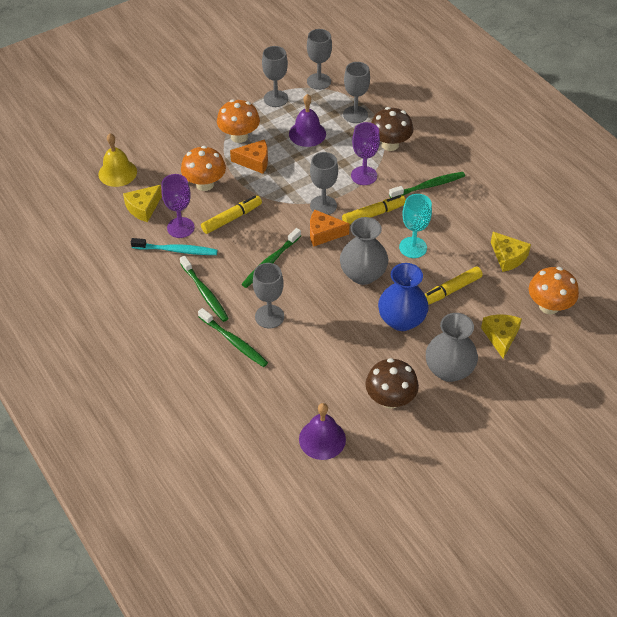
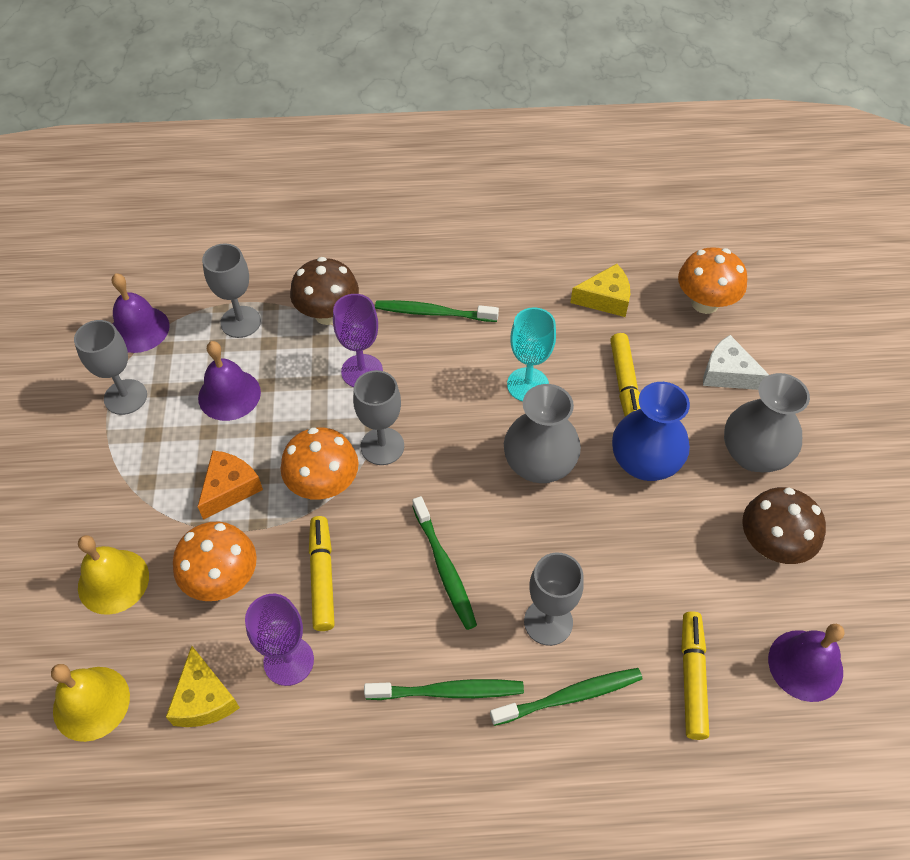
camera: 60 degrees left, 5 degrees up
turquoise toothbrush [131,238,218,255] -> none
orange mushroom [217,100,260,143] -> orange mushroom moved to [281,427,359,500]
grey goblet [307,29,332,90] -> purple bell [111,273,170,353]
orange cheese [310,210,350,247] -> none
yellow marker [342,195,406,225] -> yellow marker moved to [681,611,709,740]
green toothbrush [389,172,465,198] -> green toothbrush turned 90 degrees counterclockwise [375,300,499,322]
yellow cheese [481,314,522,359] -> white cheese [703,335,769,390]
none -> yellow bell [78,535,149,615]

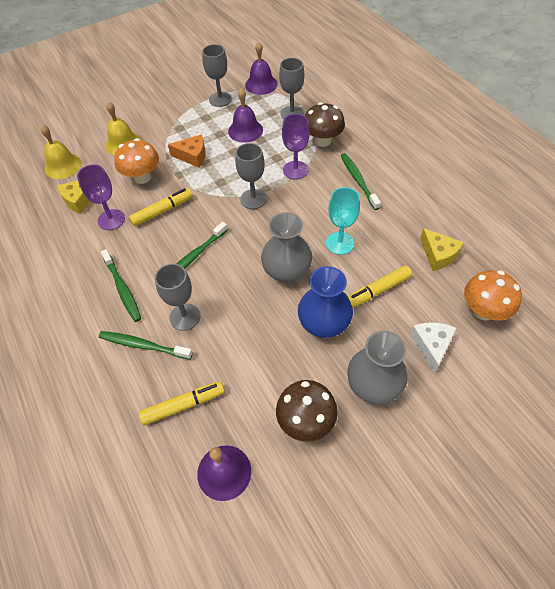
camera: 65 degrees right, 0 degrees up
orange mushroom [281,427,359,500] -> none
green toothbrush [490,668,642,726] -> green toothbrush turned 150 degrees clockwise [99,331,193,360]

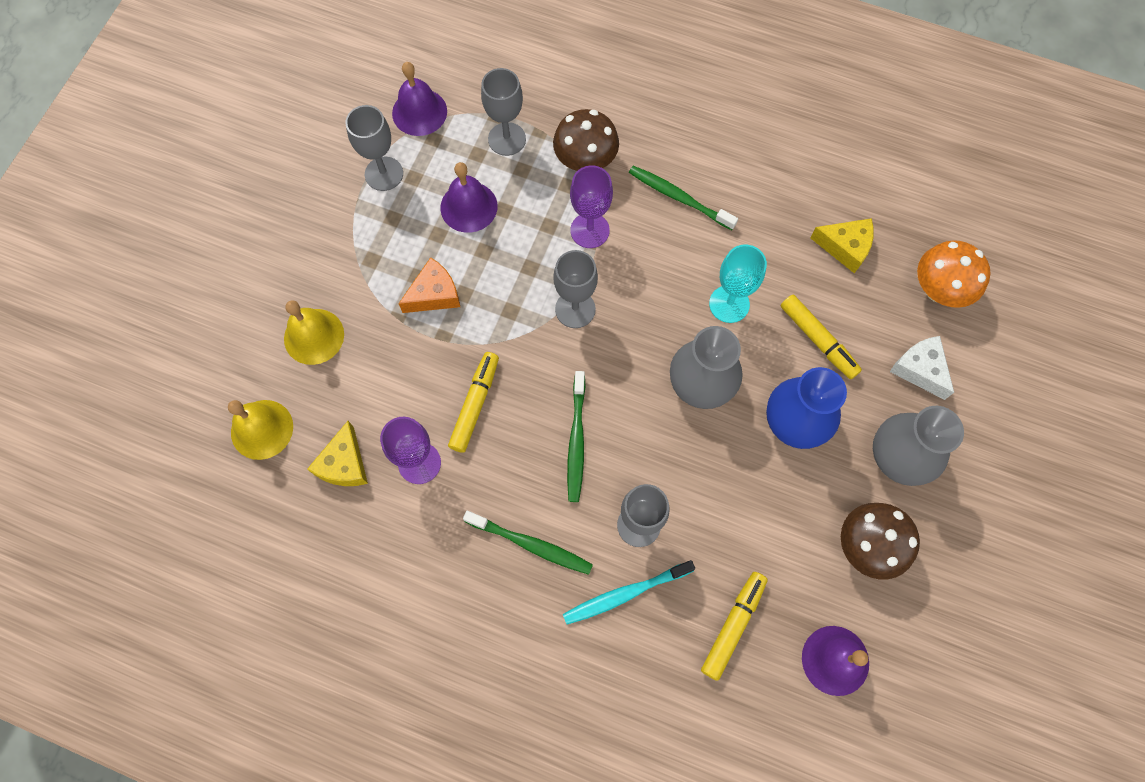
camera: 40 degrees left, 15 degrees up
green toothbrush [99,331,193,360] -> turquoise toothbrush [563,560,695,624]
orange mushroom [114,138,159,184] -> none
yellow marker [348,266,412,308] -> yellow marker turned 60 degrees counterclockwise [781,295,862,379]

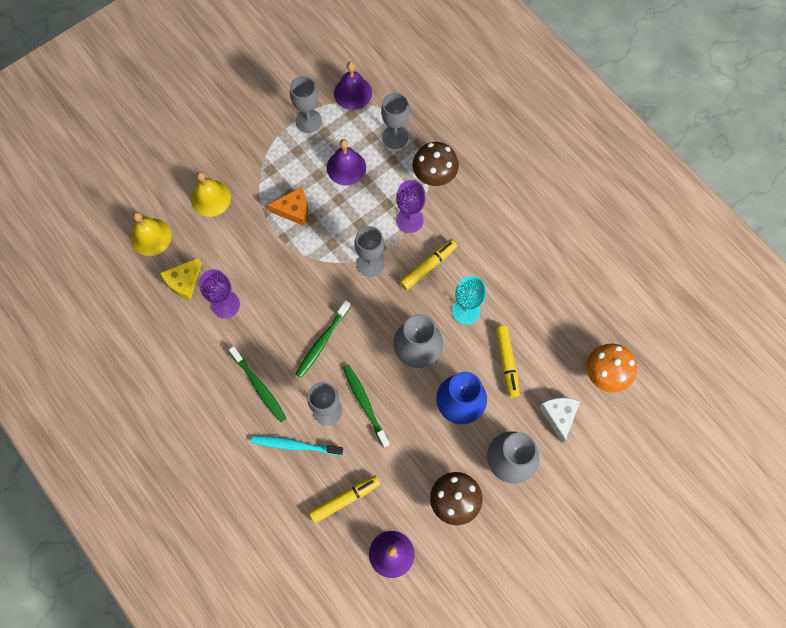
camera: 30 degrees right, 0 degrees up
yellow marker [448,352,499,453] -> yellow marker moved to [399,239,457,290]
green toothbrush [629,166,738,230] -> green toothbrush moved to [343,365,390,447]
yellow cheese [810,218,874,273] -> none

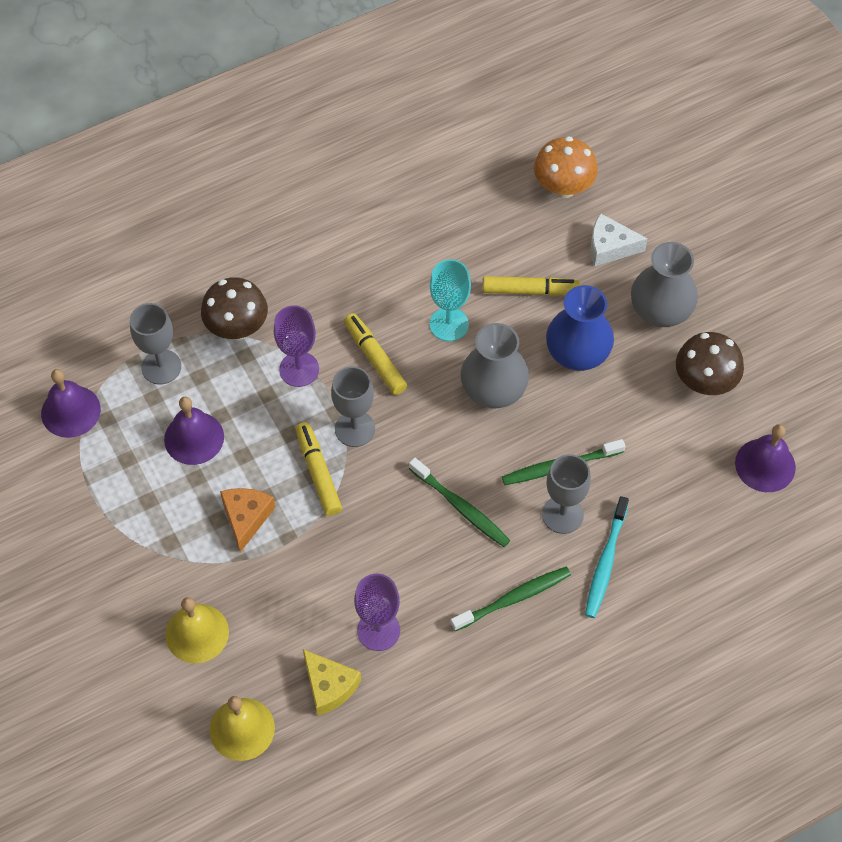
camera: 80 degrees left, 10 degrees down
grey goblet [290,76,322,133] -> none
yellow marker [309,475,380,523] -> yellow marker moved to [295,422,342,516]

